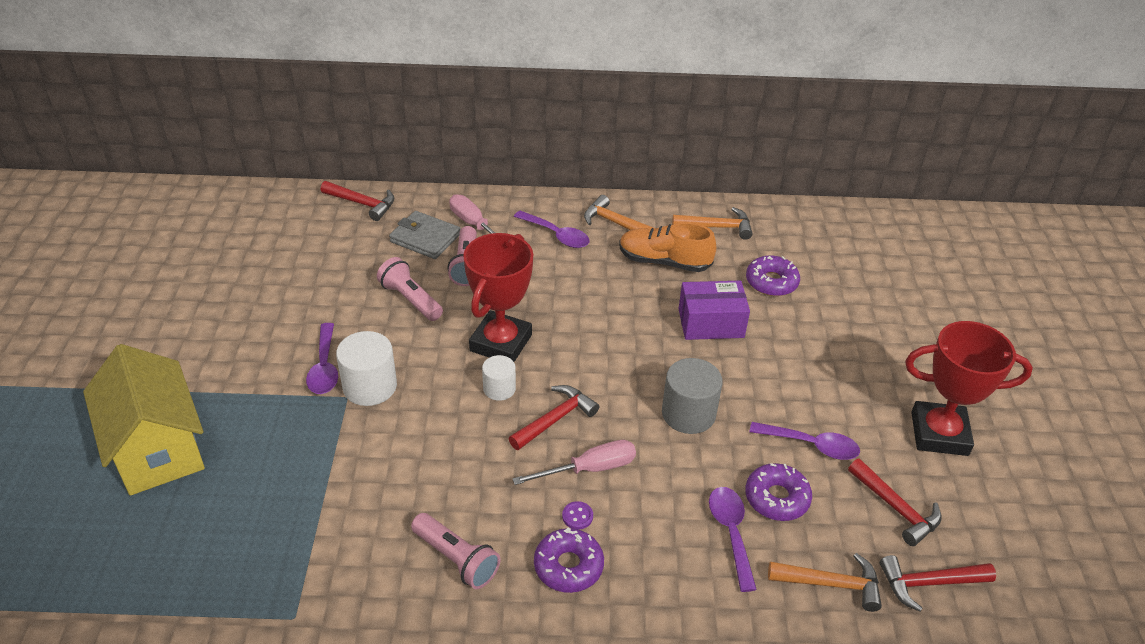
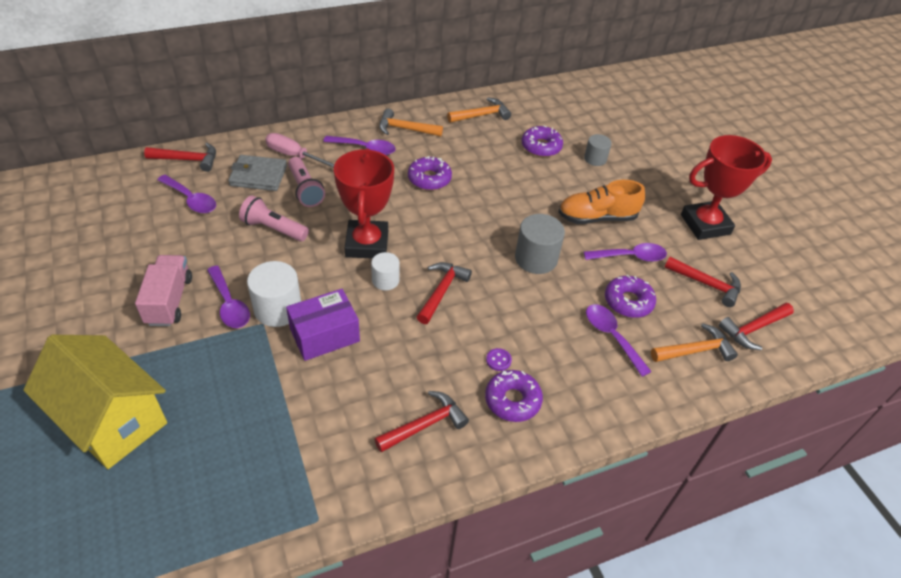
camera: 25 degrees left, 5 degrees up
pink flashlight [411,513,500,589] -> red hammer [375,391,469,453]
pink screwdriver [513,440,636,485] -> none
orange shoe [619,222,716,272] -> orange shoe moved to [558,180,645,224]
purple box [679,281,750,340] -> purple box moved to [286,289,360,361]
none -> pink truck [135,255,192,326]
none -> purple spoon [157,175,216,213]
none -> purple donut [408,156,452,190]
none -> grey cylinder [584,134,612,166]

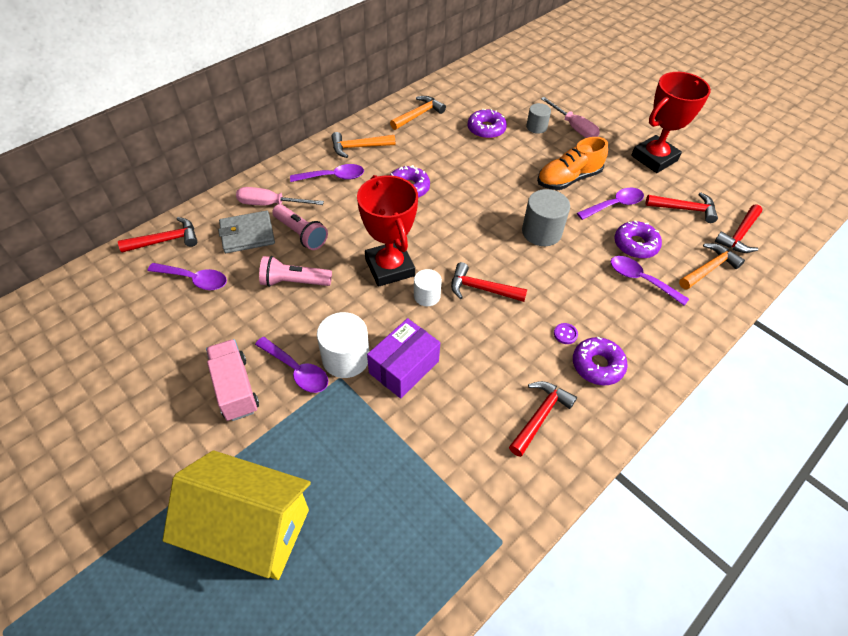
camera: 20 degrees left, 5 degrees up
red hammer [417,262,472,324] -> red hammer turned 75 degrees counterclockwise [451,262,527,302]
none -> pink screwdriver [541,97,600,138]

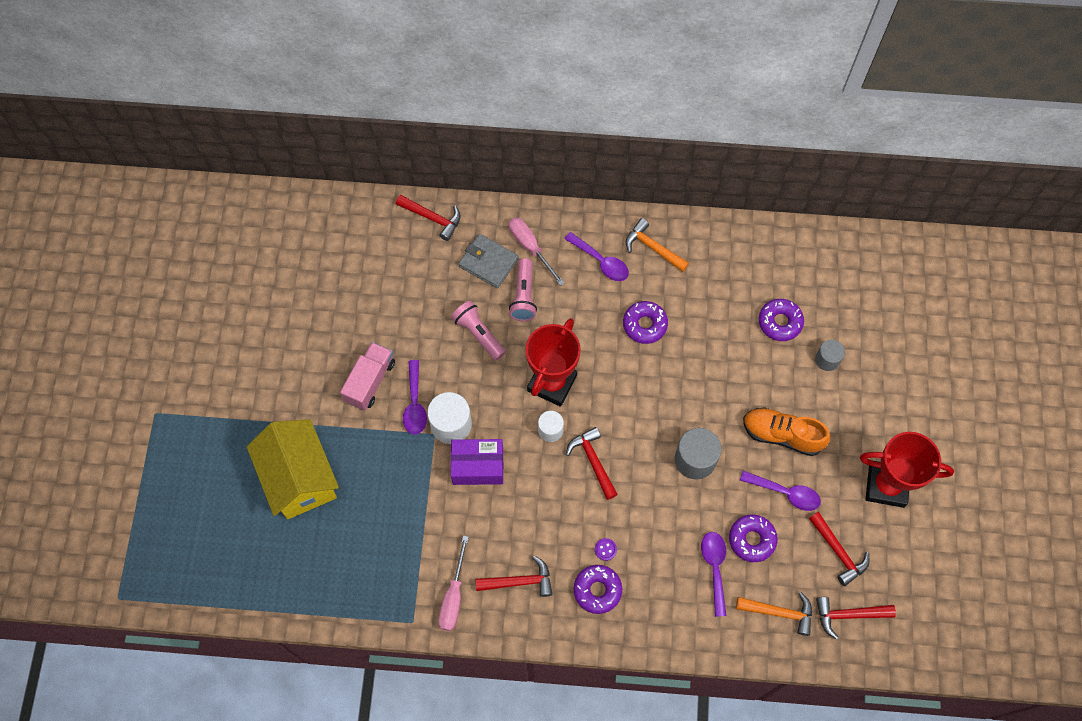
camera: 50 degrees right, 15 degrees up
purple spoon [147,263,227,290] -> none
orange hammer [390,96,446,130] -> none
pink screwdriver [541,97,600,138] -> pink screwdriver moved to [438,536,469,631]

